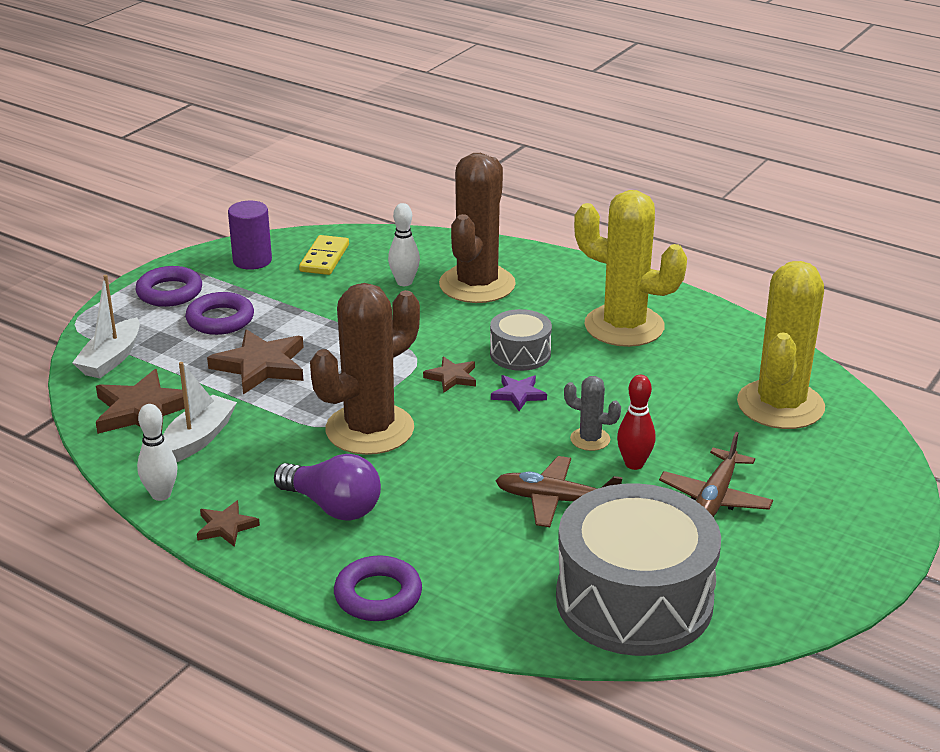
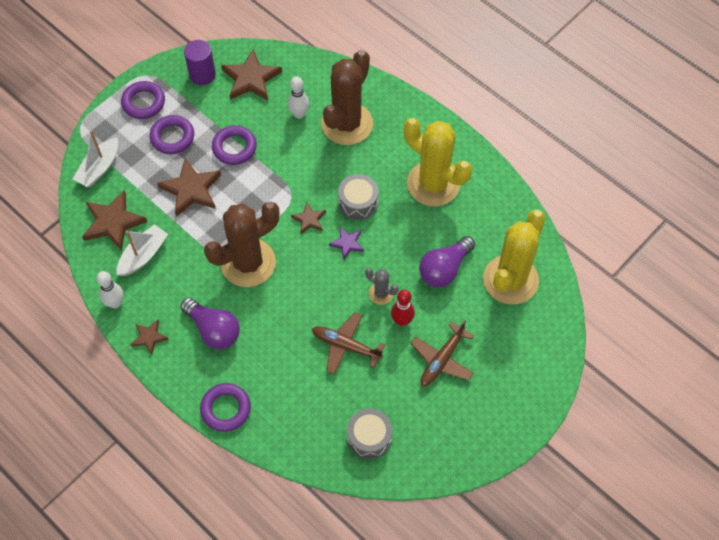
camera: 10 degrees right, 30 degrees up
yellow domino [299,235,349,275] -> brown star [221,49,282,101]
grey drum [556,483,721,656] -> grey drum [347,408,392,459], size x0.49
none -> purple ring [212,125,257,165]
none -> purple light bulb [419,236,475,287]

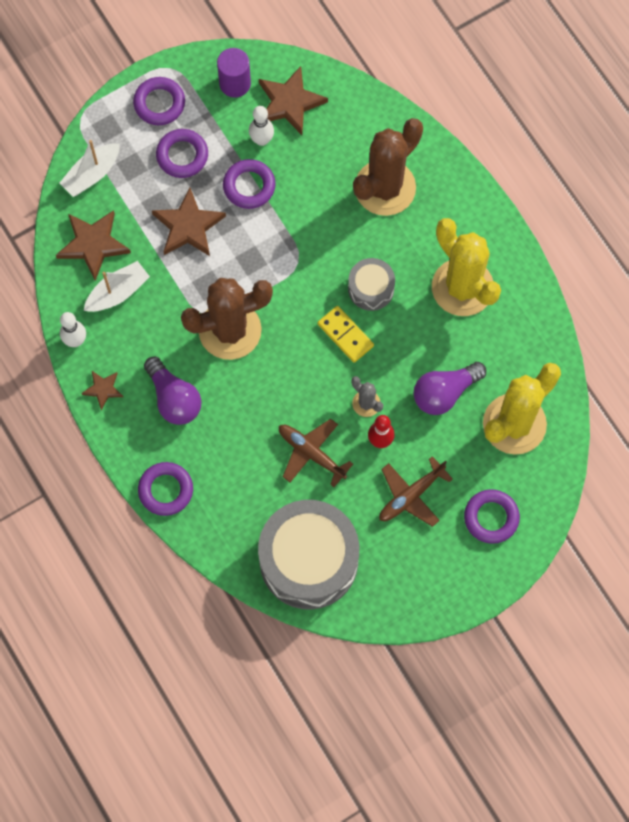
camera: 15 degrees right, 10 degrees up
white bowling pin [288,76,309,119] -> white bowling pin moved to [249,106,274,146]
brown star [291,202,326,234] -> none
purple star [329,227,364,259] -> yellow domino [318,306,374,363]
grey drum [347,408,392,459] -> grey drum [258,500,359,610], size x2.05
none -> purple ring [464,489,520,544]

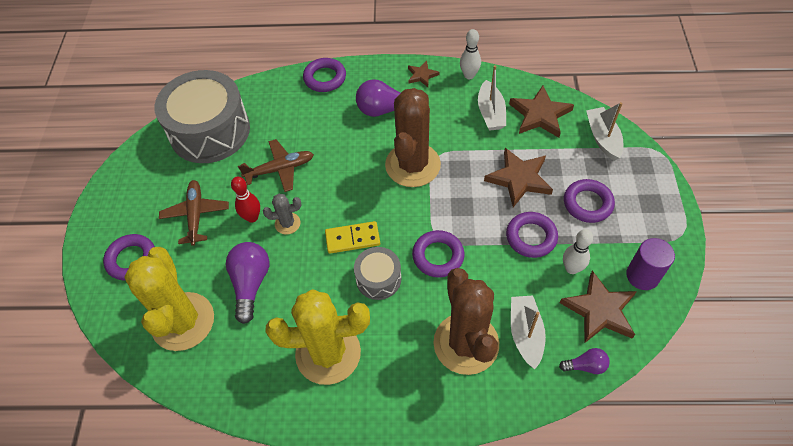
camera: 125 degrees right, 15 degrees down
purple ring [133,77,185,125] -> purple ring moved to [412,230,464,278]
none -> white boat [511,296,546,369]
none -> purple light bulb [559,348,610,374]

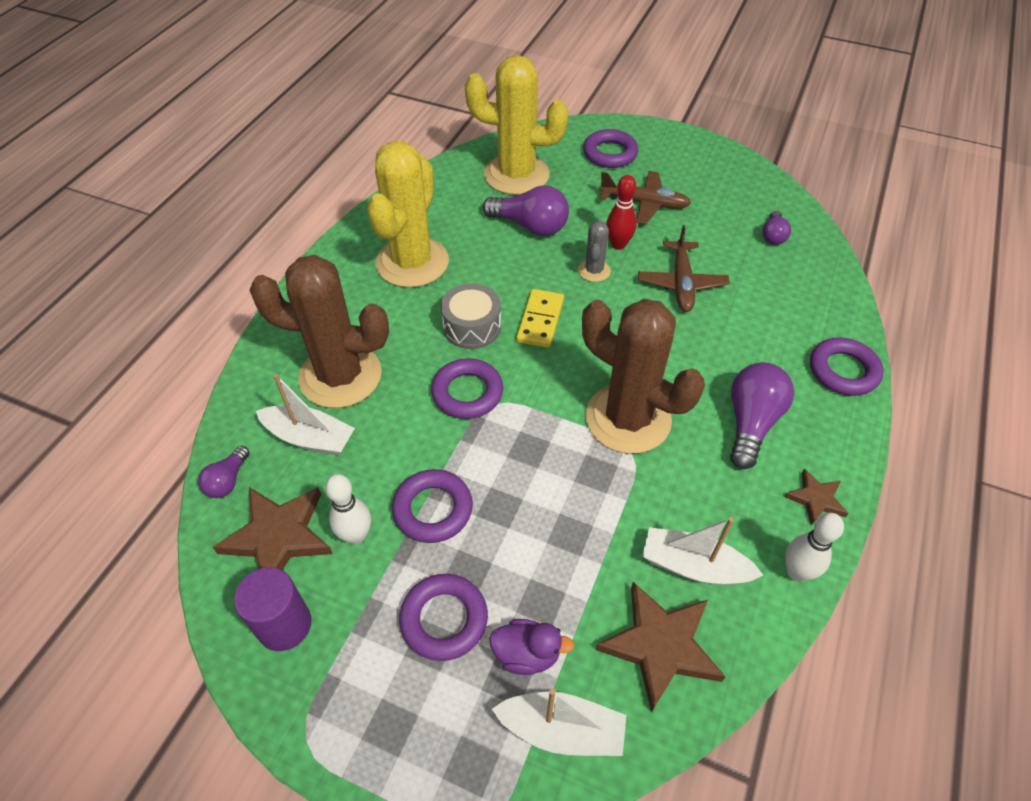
camera: 110 degrees right, 5 degrees down
grey drum [154,70,250,163] -> purple light bulb [762,211,791,245]
brown star [484,148,553,207] -> none
none -> purple duck [489,619,574,675]

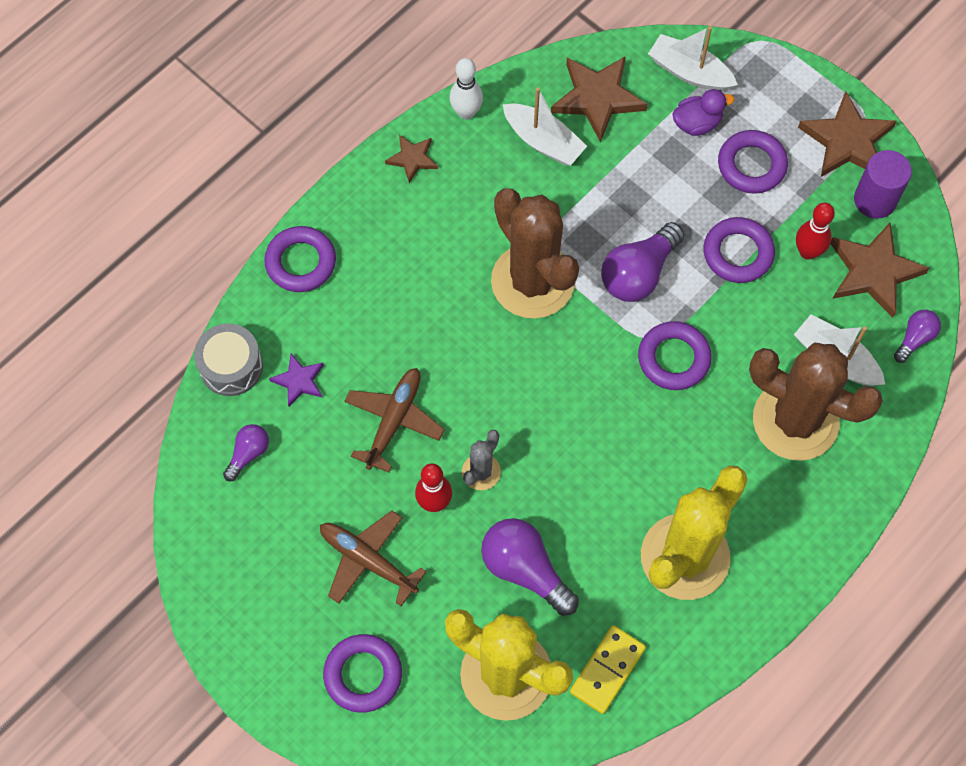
camera: 160 degrees left, 15 degrees up
white bowling pin [325,474,371,545] -> red bowling pin [796,203,835,260]
grey drum [441,283,501,349] -> grey drum moved to [194,324,263,396]
purple duck [489,619,574,675] -> purple duck turned 135 degrees clockwise [672,89,734,136]
yellow domino [516,289,564,348] -> yellow domino moved to [570,625,646,714]
purple light bulb [730,362,794,469] -> purple light bulb moved to [601,222,684,302]
none -> purple star [269,353,324,407]
none -> brown star [798,91,897,177]

